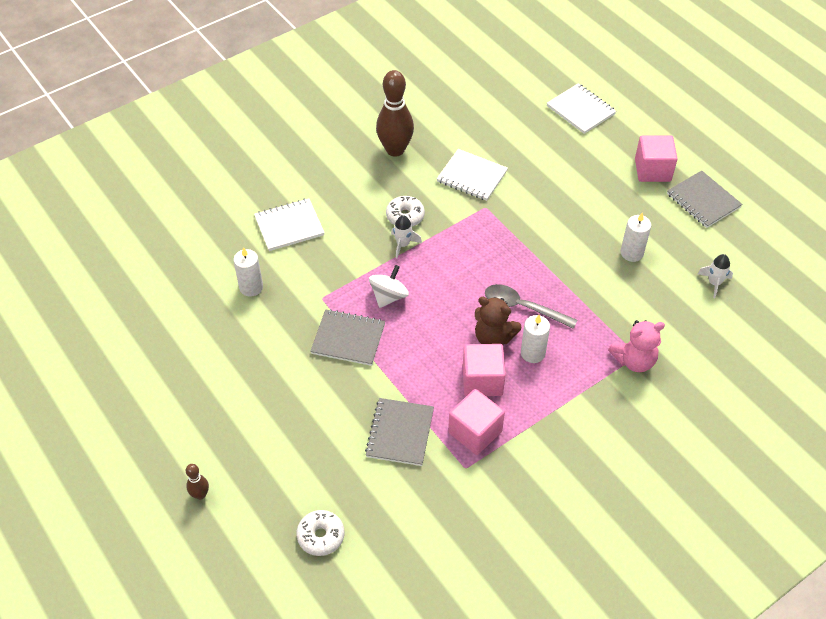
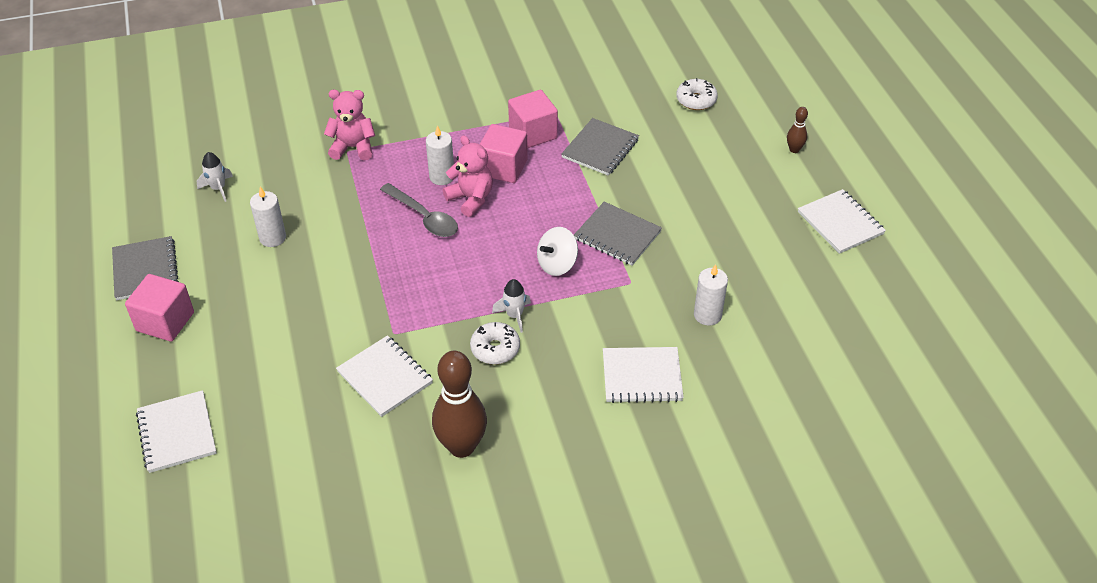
camera: 160 degrees left, 5 degrees down
brown teddy bear [475,297,522,345] -> pink teddy bear [443,135,493,217]
none -> white notebook [798,189,886,254]

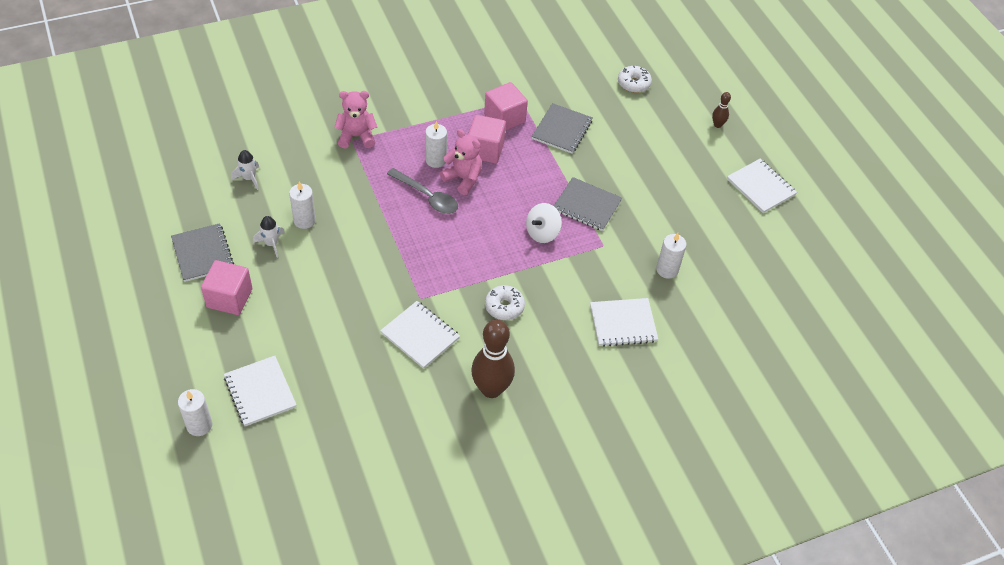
camera: 10 degrees left, 5 degrees up
white rocket [492,279,531,333] -> white rocket moved to [253,216,285,258]
none -> white candle [178,389,212,436]

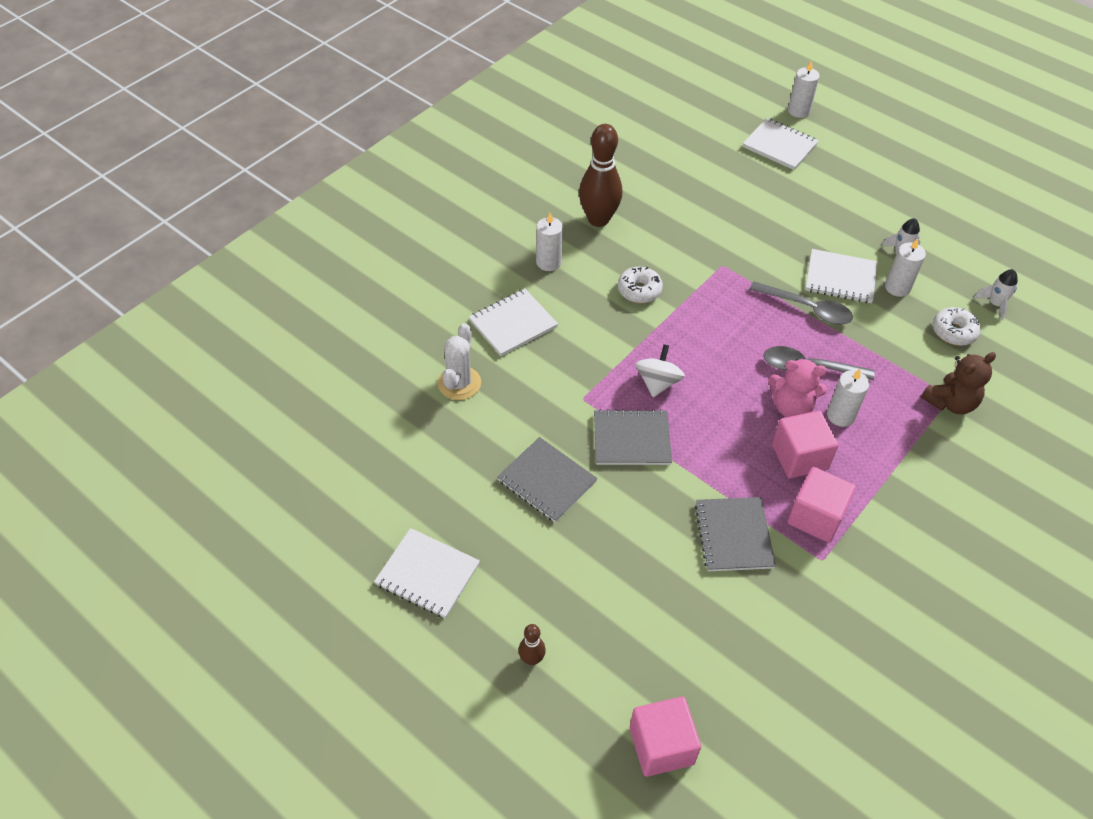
camera: 155 degrees right, 0 degrees up
grey notebook [171,223,234,282] -> grey notebook moved to [497,437,598,523]
pink cube [201,260,252,315] -> pink cube moved to [630,696,701,777]
pink teddy bear [334,91,377,149] -> brown teddy bear [921,352,996,414]
white notebook [380,301,460,369] -> white notebook moved to [805,249,877,303]
white donut [618,66,652,93] -> white donut moved to [933,307,981,346]
white candle [656,233,686,279] -> white candle moved to [536,213,563,271]
none -> white cactus [438,323,481,400]
none -> grey spoon [749,281,853,325]

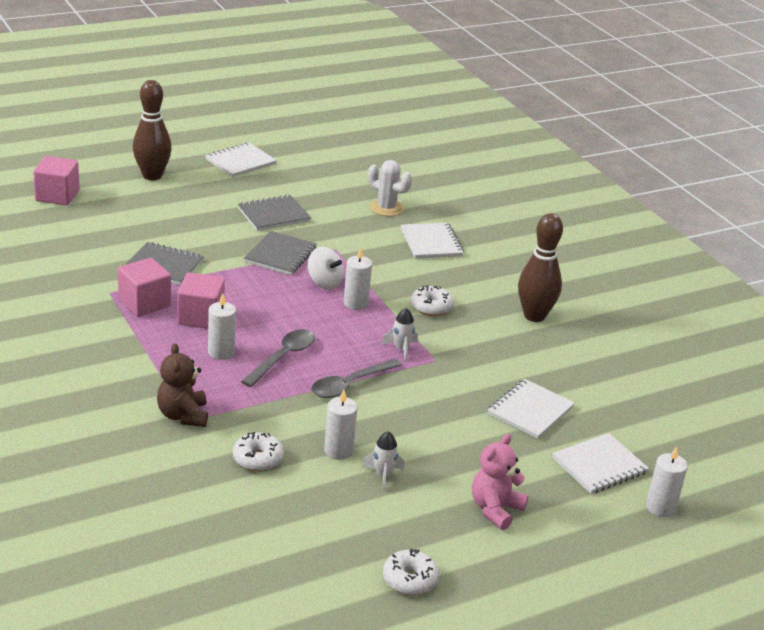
camera: 110 degrees right, 20 degrees down
brown bowling pin [519,624,546,666] -> brown bowling pin [133,80,172,180], size x2.16
white candle [536,213,563,271] -> white candle moved to [344,247,372,310]
pink teddy bear [768,358,827,417] -> pink teddy bear moved to [472,434,528,530]
white notebook [805,249,877,303] -> white notebook moved to [488,379,575,439]
white rocket [974,269,1018,320] -> white rocket moved to [381,308,418,362]
none -> white donut [383,549,439,595]

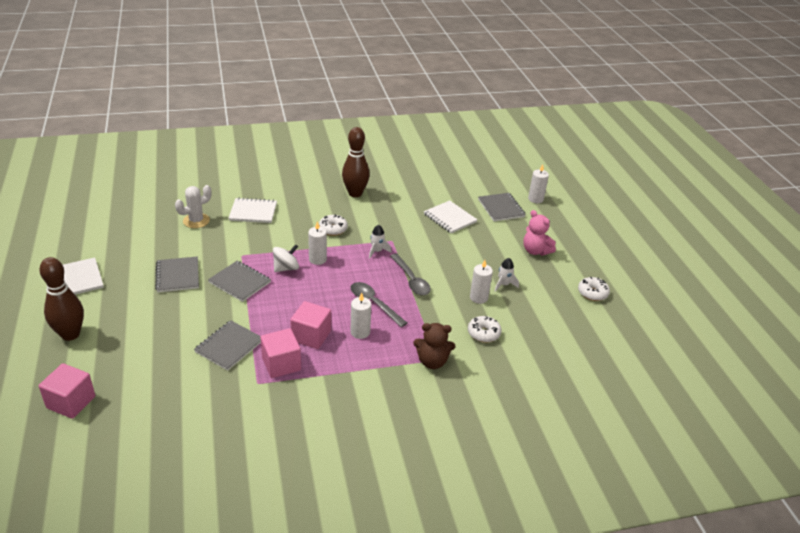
camera: 75 degrees left, 5 degrees up
white notebook [552,433,649,494] -> grey notebook [478,193,526,221]

